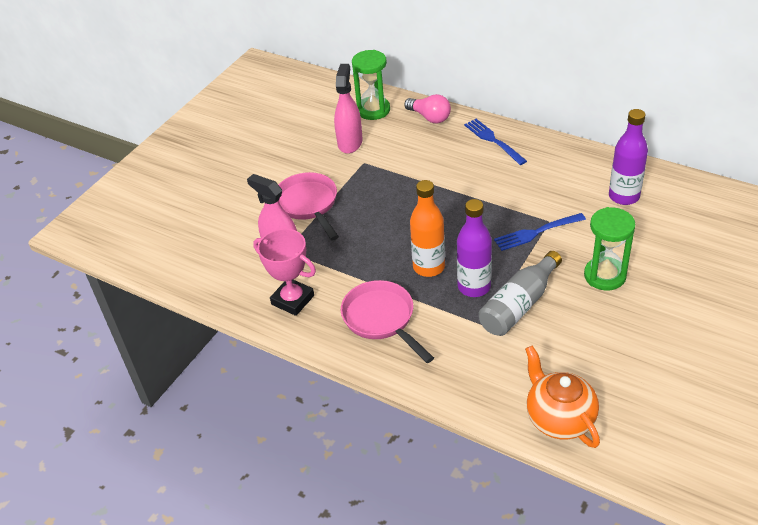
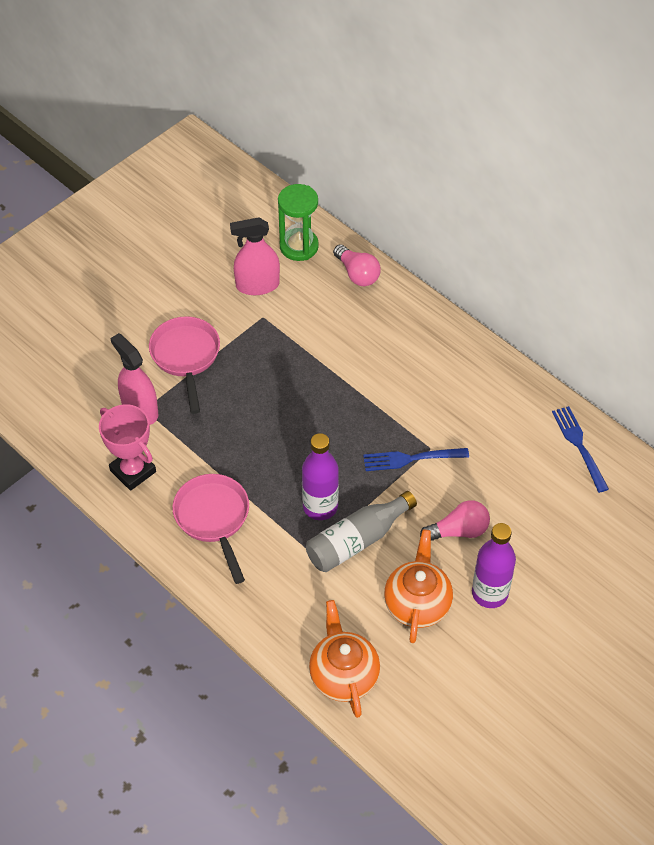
camera: 10 degrees right, 10 degrees up
pink spray bottle [334,64,363,154] -> pink spray bottle turned 120 degrees counterclockwise [230,217,280,295]
orange bottle [410,180,445,277] -> none
blue fork [464,119,527,165] -> blue fork moved to [552,406,609,493]
green hourglass [584,207,635,291] -> pink light bulb [420,500,490,541]
purple bottle [609,109,648,205] -> purple bottle moved to [472,523,516,608]
none -> orange teapot [384,529,453,643]

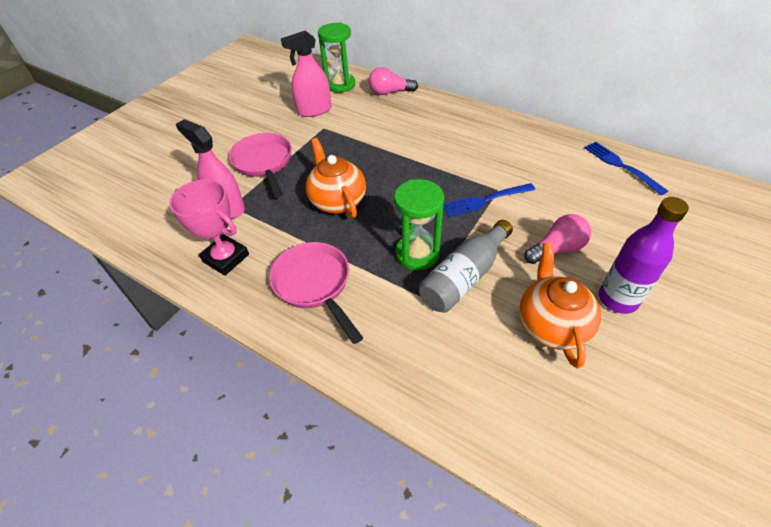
camera: 10 degrees left, 5 degrees down
purple bottle [302,433,339,520] -> green hourglass [394,179,444,270]
orange teapot [309,600,380,718] -> orange teapot moved to [306,138,366,218]
pink light bulb [333,244,381,286] -> pink light bulb turned 135 degrees clockwise [369,67,418,95]

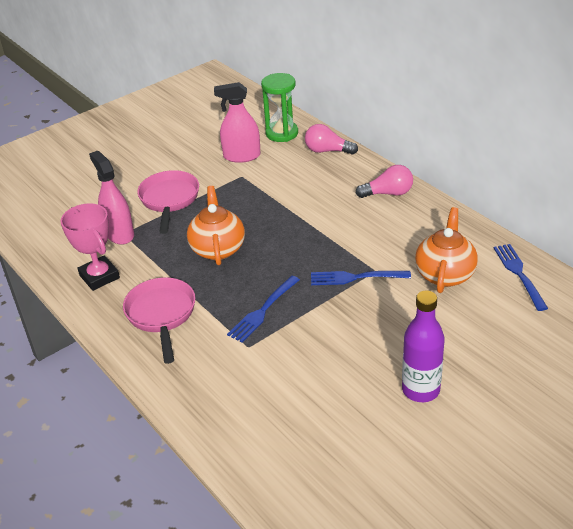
camera: 20 degrees right, 10 degrees down
green hourglass [394,179,444,270] -> blue fork [227,276,300,342]
grey bottle [419,220,513,313] -> none
orange teapot [519,242,601,368] -> orange teapot moved to [415,207,478,293]
pink light bulb [524,214,591,264] -> pink light bulb moved to [356,165,413,198]

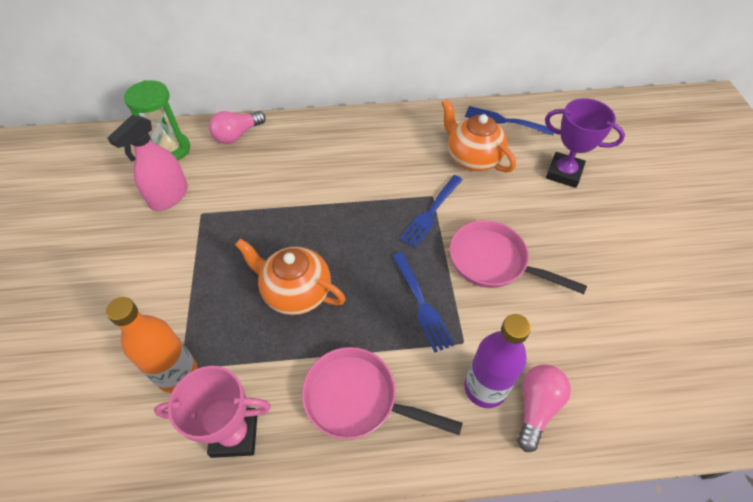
camera: 60 degrees left, 15 degrees up
pink spray bottle [89,151,134,245] -> orange bottle [106,297,197,393]
pink pan [137,170,199,234] -> pink pan moved to [450,220,587,294]
pink light bulb [356,165,413,198] -> pink light bulb moved to [518,365,571,452]
purple bottle [402,291,445,402] -> purple bottle moved to [464,314,531,408]
none -> purple trophy [545,98,625,188]

